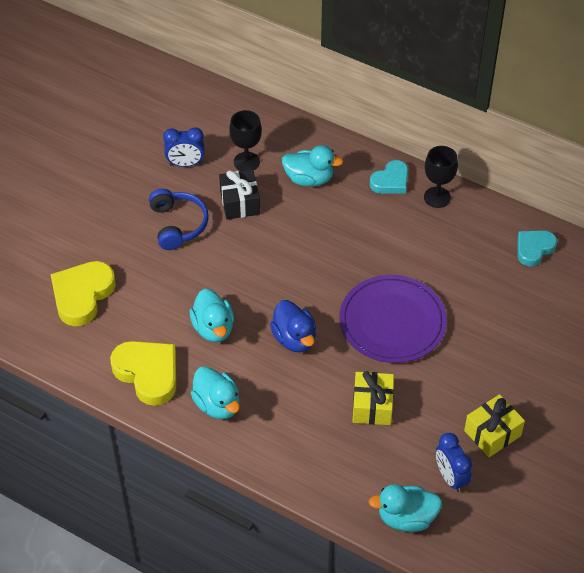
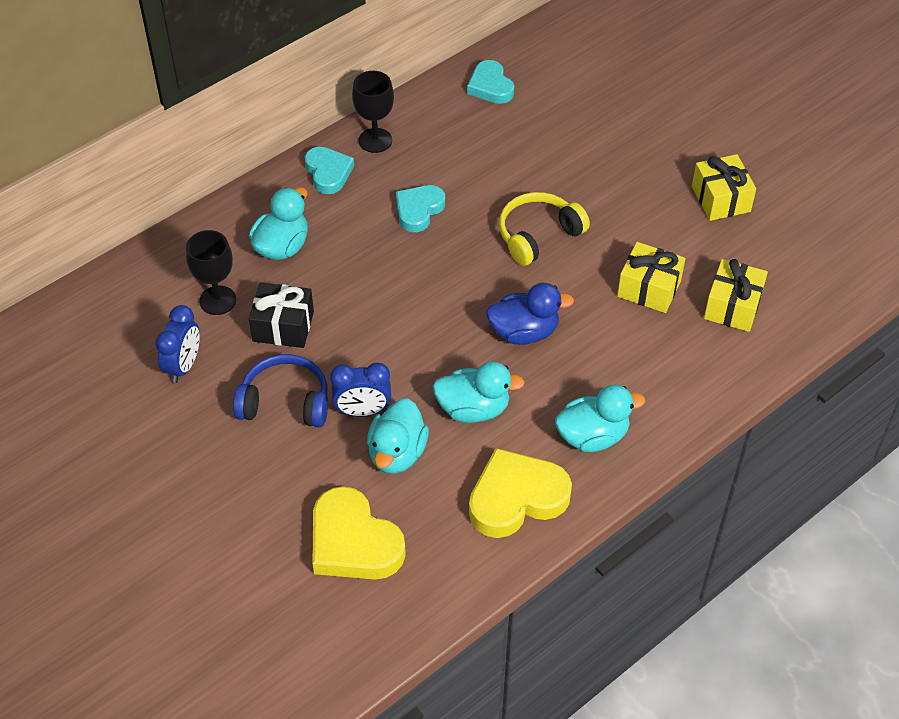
camera: 70 degrees left, 0 degrees up
purple plate [339,275,447,363] -> yellow headphones [499,192,590,266]
turquoise duck [368,484,442,532] -> turquoise duck moved to [367,398,429,474]
blue clock [436,433,472,492] -> blue clock moved to [330,363,391,417]
none -> turquoise heart [396,185,445,232]
none -> yellow gift [704,259,768,332]

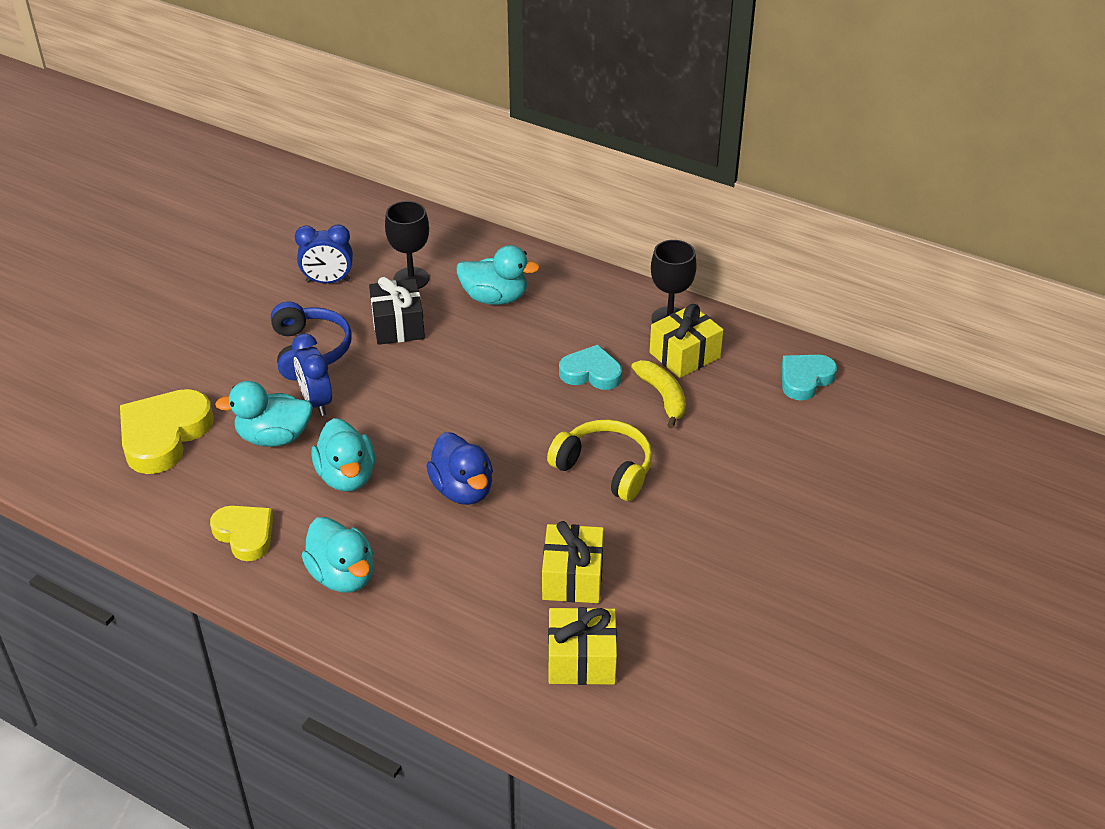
camera: 70 degrees right, 10 degrees down
turquoise heart [305,147,354,194] -> none
yellow heart [469,448,572,538] -> yellow heart [210,506,273,561], size x0.63
yellow gift [692,154,756,221] -> yellow gift moved to [650,304,723,378]
none -> yellow banana [631,360,686,428]

